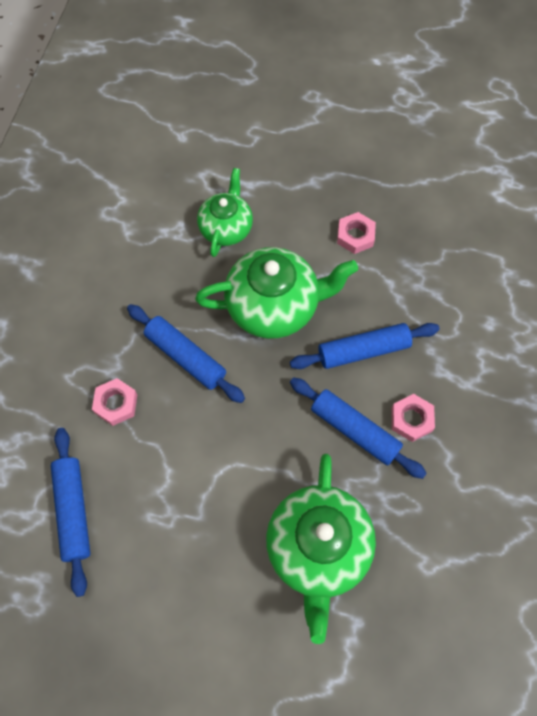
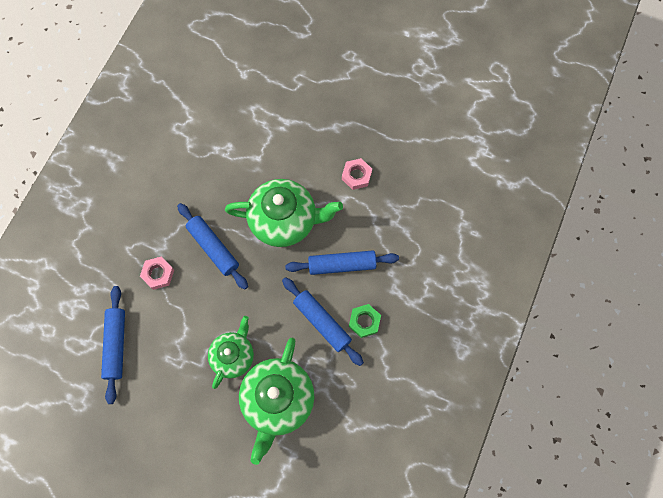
camera: 10 degrees right, 5 degrees up
green teapot [197,168,253,257] -> green teapot moved to [208,316,254,389]
pink nut [392,394,435,442] -> green nut [349,304,381,338]

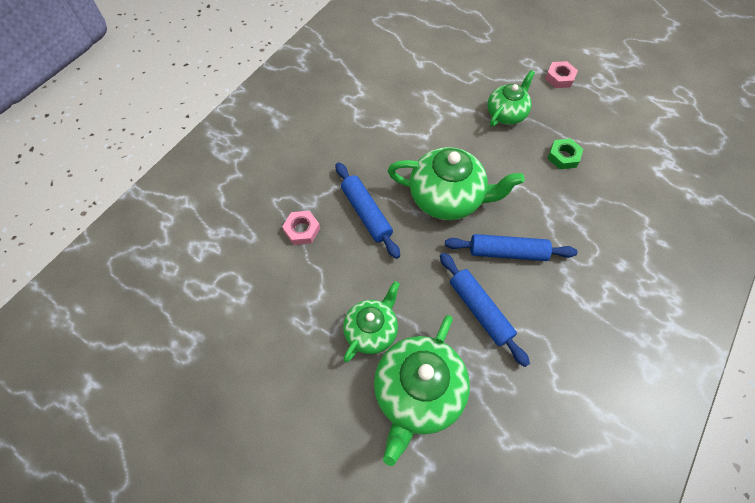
camera: 10 degrees right, 10 degrees down
blue rolling pin [101,286,125,404] -> none
pink nut [342,158,372,190] -> pink nut moved to [545,61,578,88]
green nut [349,304,381,338] -> green nut moved to [547,138,583,169]
none -> green teapot [487,70,535,127]

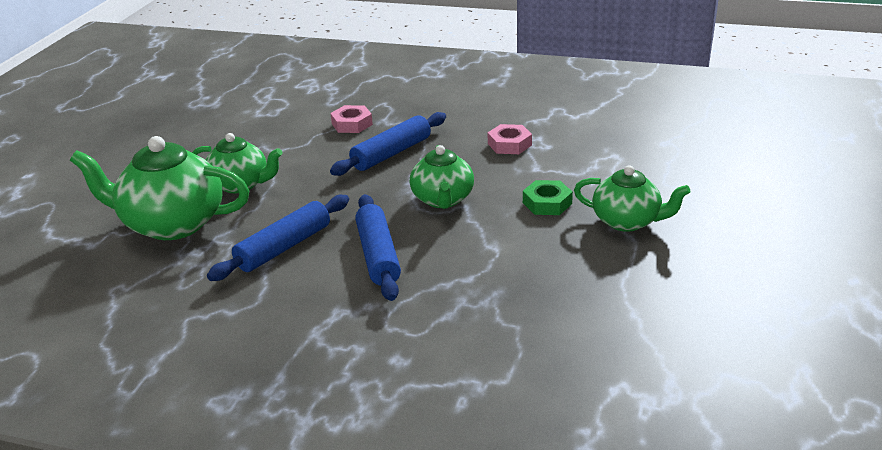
camera: 75 degrees right, 30 degrees down
green teapot [388,147,525,220] -> green teapot [410,145,474,209], size x0.62
pink nut [545,61,578,88] -> pink nut moved to [488,124,532,154]
green nut [547,138,583,169] -> green nut moved to [523,180,573,215]

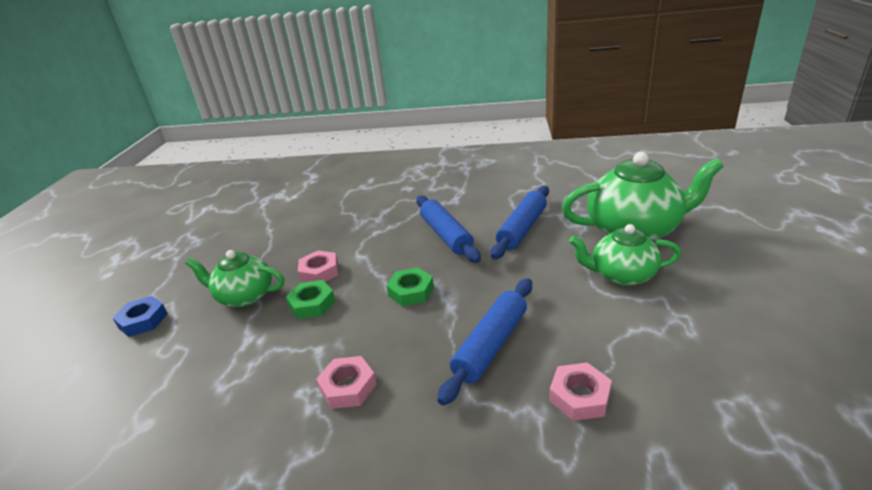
camera: 170 degrees right, 0 degrees up
green teapot [410,145,474,209] -> green nut [386,267,434,307]
none -> blue nut [113,296,168,337]
none -> pink nut [298,251,338,282]

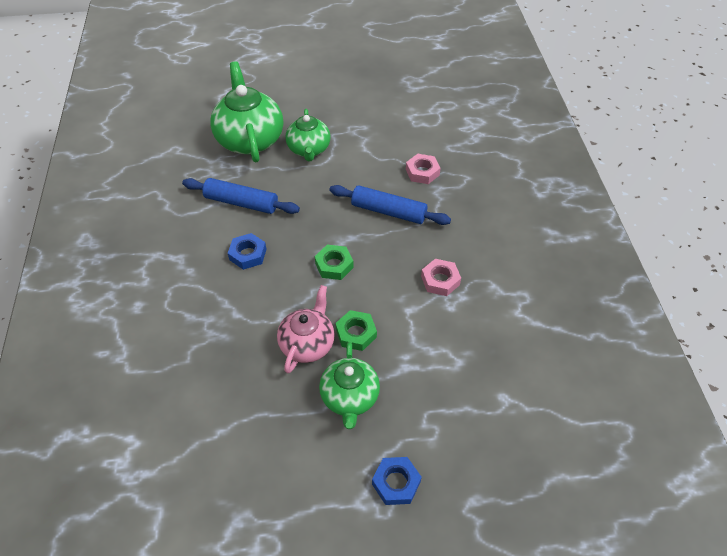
camera: 105 degrees left, 20 degrees up
pink nut [298,251,338,282] -> pink teapot [277,285,335,373]
blue rolling pin [416,195,481,263] -> blue nut [228,233,266,270]

